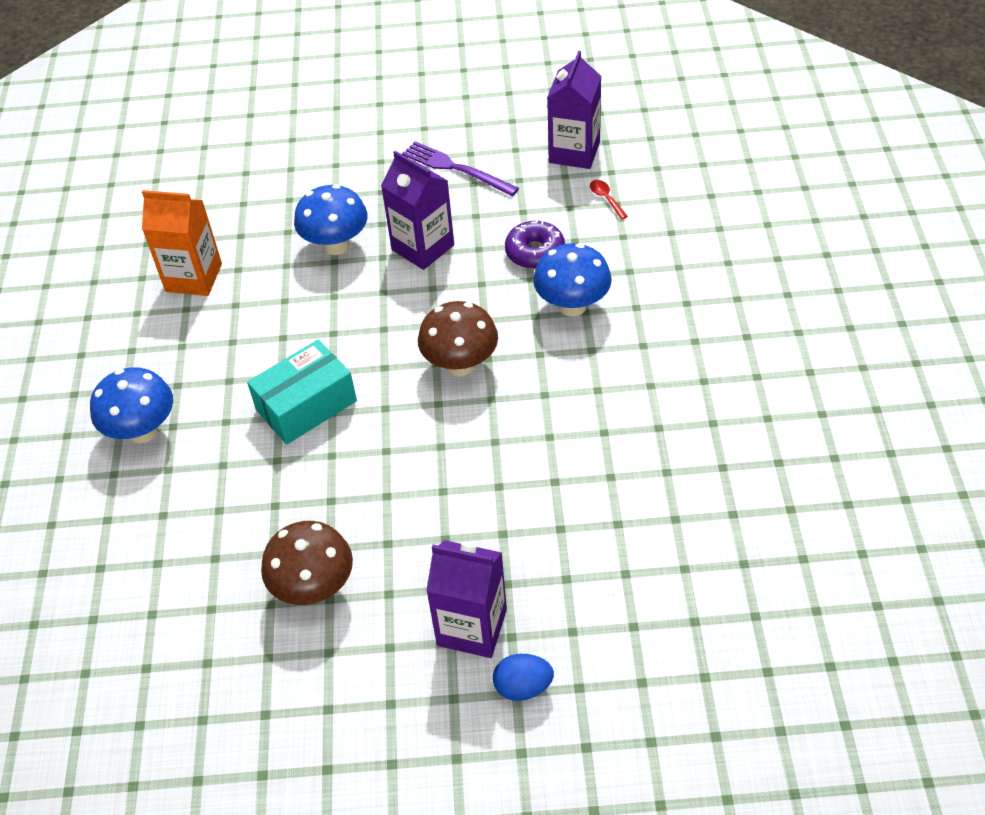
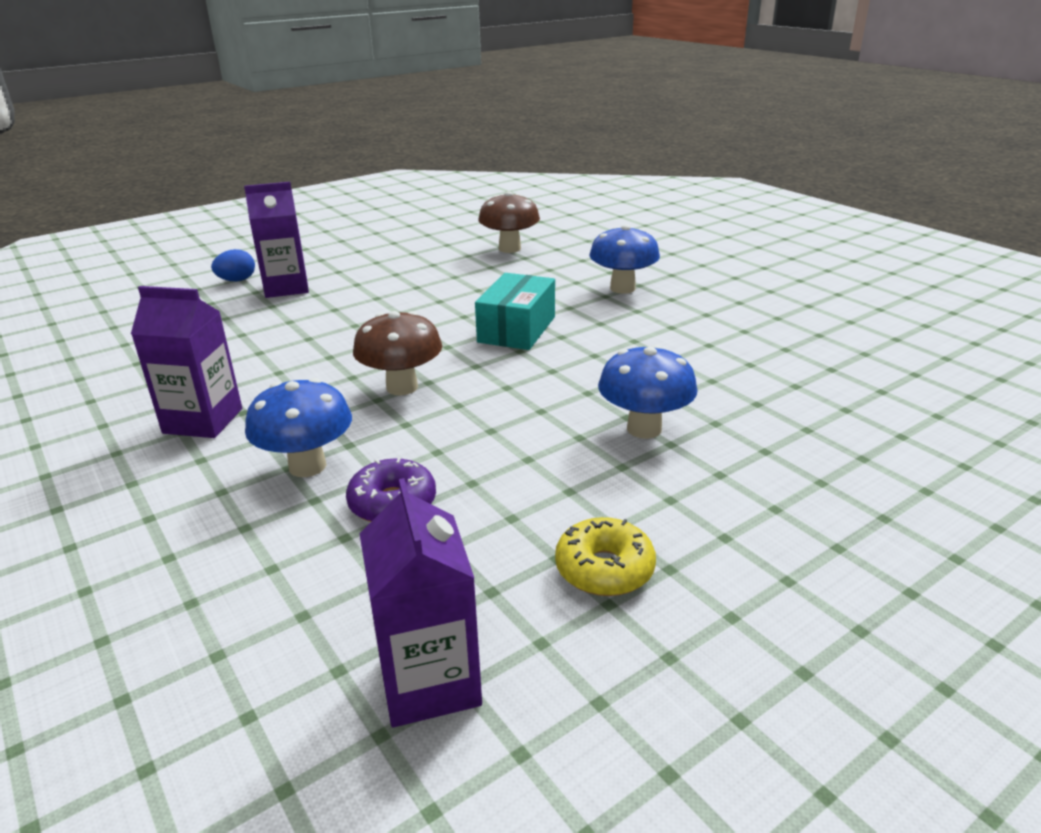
camera: 145 degrees right, 20 degrees down
orange carton [142,190,222,296] -> none
brown mushroom [261,521,353,605] -> brown mushroom moved to [478,191,540,253]
purple carton [381,151,454,270] -> purple carton moved to [131,286,242,438]
purple fork [402,141,519,196] -> yellow donut [555,517,656,596]
red spoon [590,180,628,220] -> none

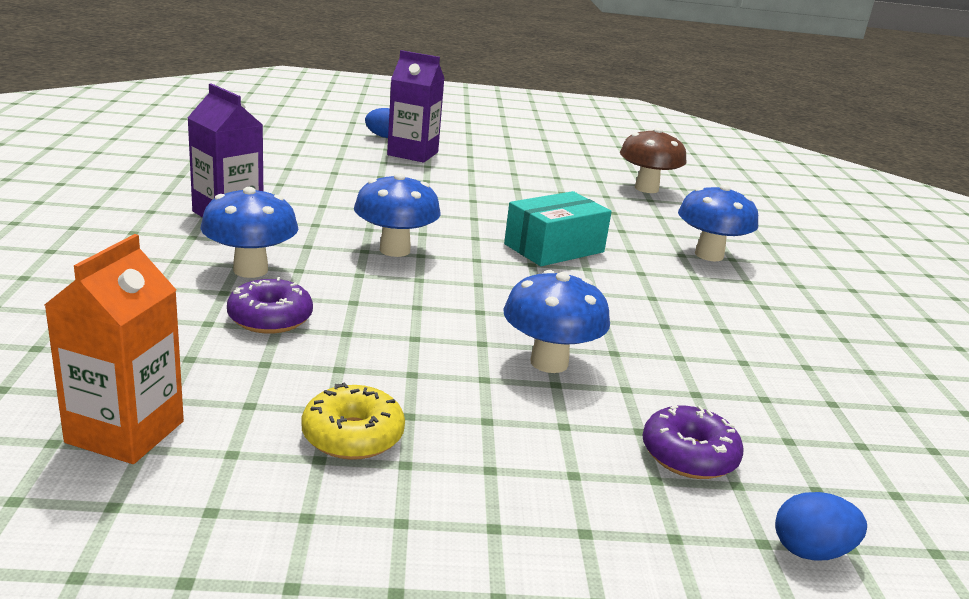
camera: 30 degrees right, 5 degrees down
brown mushroom [353,311,442,395] -> blue mushroom [354,173,440,257]
purple carton [360,478,482,727] -> orange carton [45,234,184,464]
none -> purple donut [642,405,744,479]
none -> blue egg [775,492,867,561]

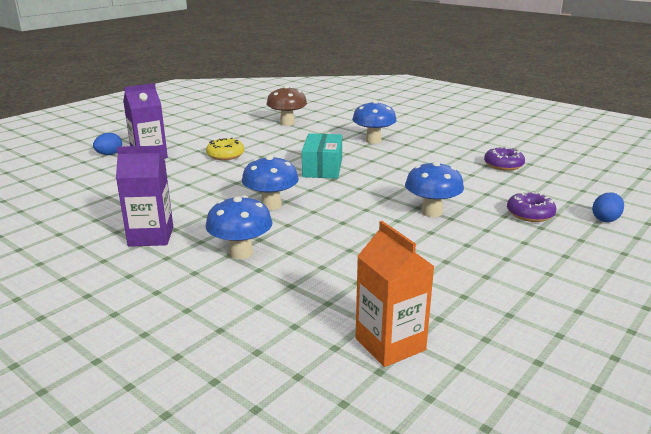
camera: 45 degrees left, 0 degrees up
purple donut [227,277,313,334] -> purple donut moved to [484,147,525,171]
yellow donut [302,383,405,460] -> yellow donut moved to [206,138,244,160]

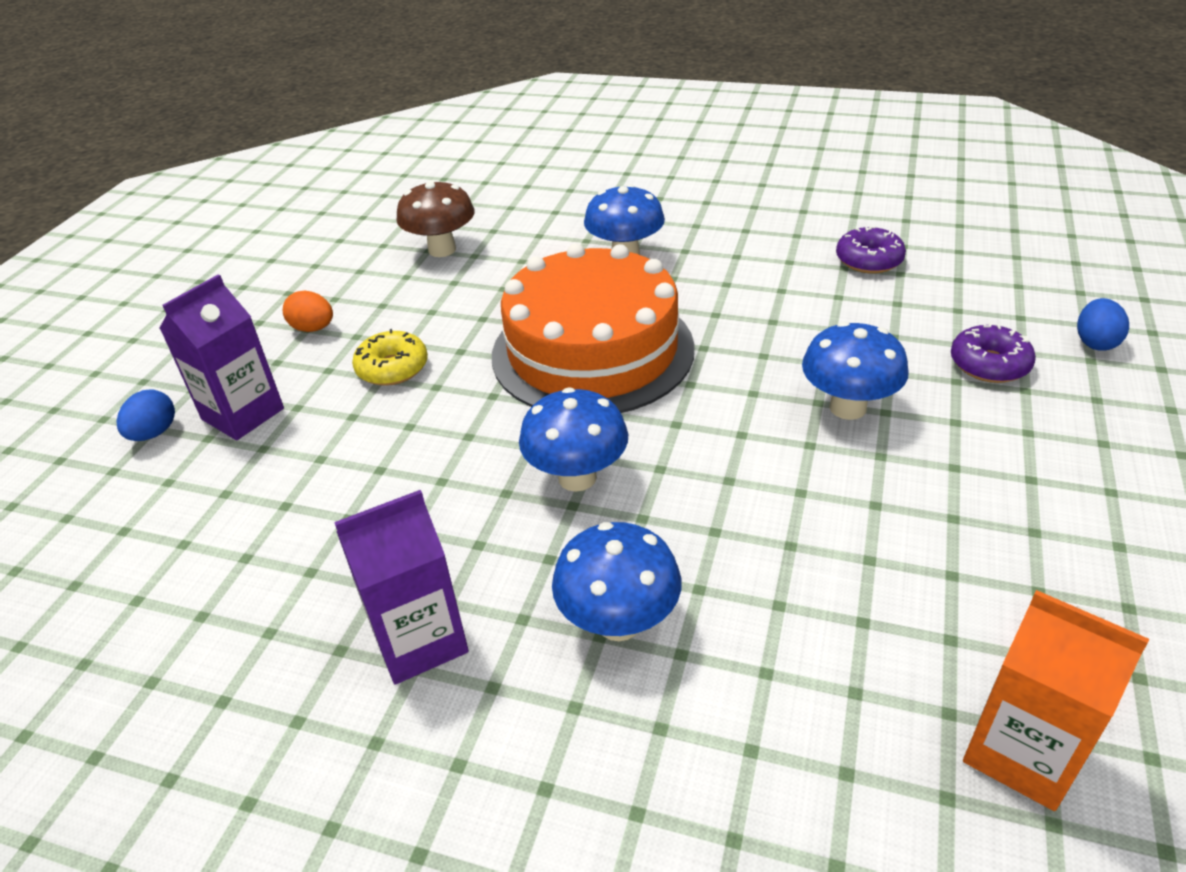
camera: 20 degrees left, 15 degrees up
turquoise box [302,133,342,179] -> orange cake [492,244,695,413]
none -> orange egg [283,291,333,332]

